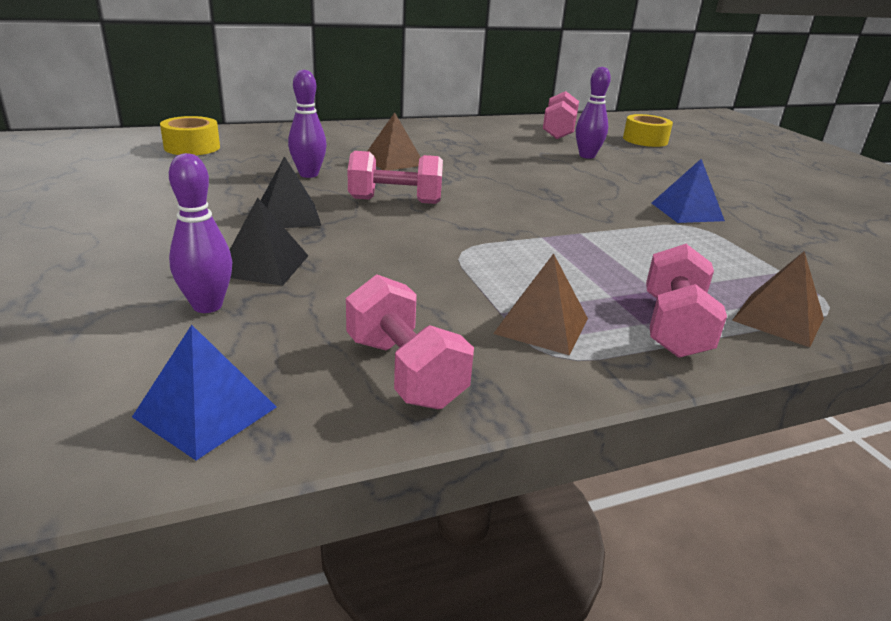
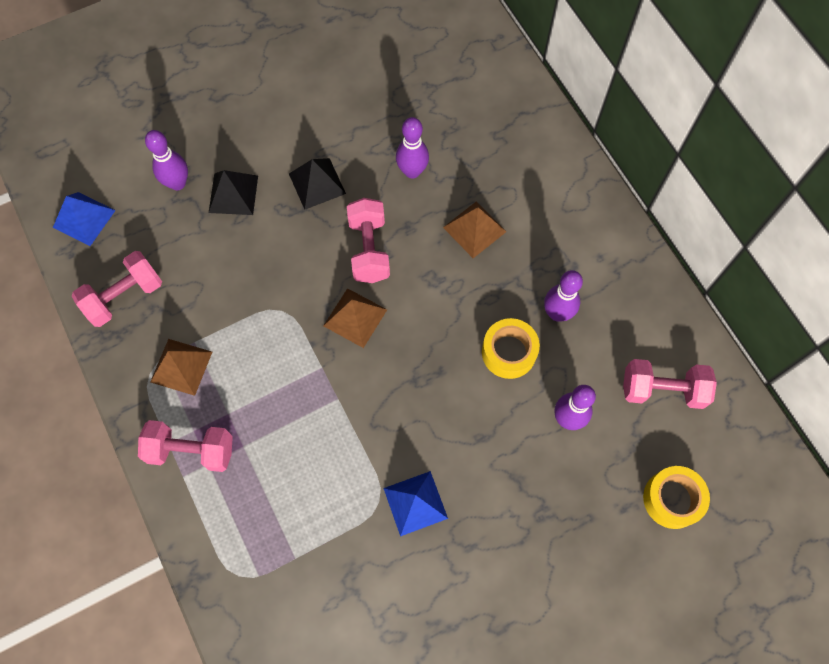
camera: 85 degrees right, 40 degrees up
yellow tape [160,116,220,155] -> yellow tape moved to [482,318,540,379]
brown pyramid [732,251,824,347] -> brown pyramid moved to [323,288,387,348]
none -> purple bowling pin [544,270,583,322]

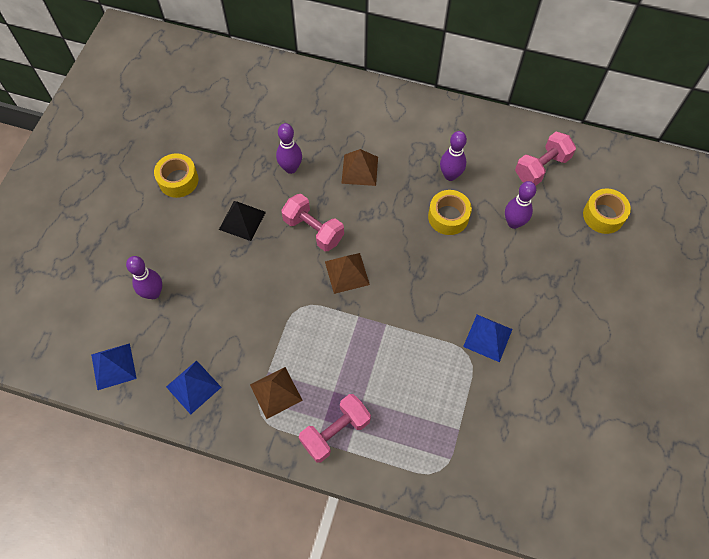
camera: 45 degrees left, 5 degrees down
pink dumbbell [71,251,162,327] -> blue pyramid [166,360,222,414]
black pyramid [209,170,258,215] -> none
none -> yellow tape [154,153,198,198]

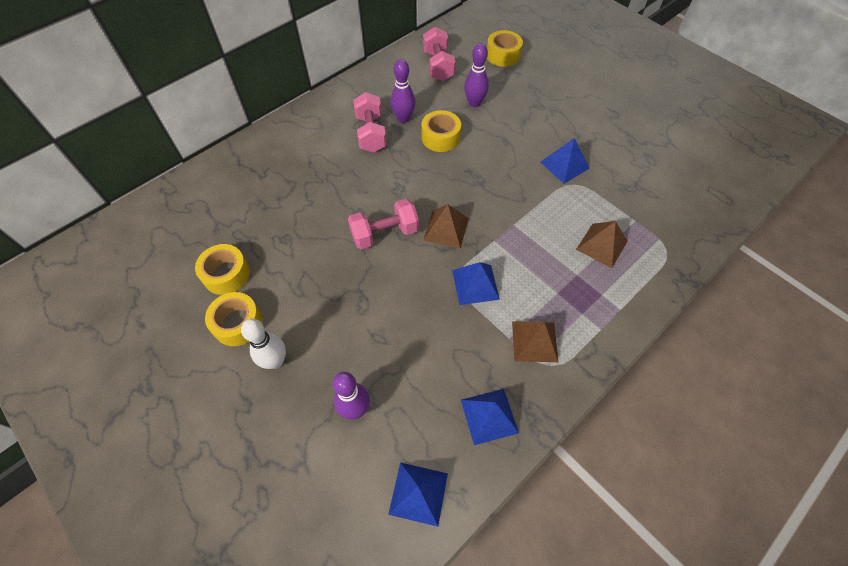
camera: 60 degrees left, 5 degrees down
black pyramid [219,201,266,241] -> none
purple bowling pin [276,123,302,174] -> none
pink dumbbell [299,394,371,463] -> pink dumbbell moved to [353,92,387,153]
brown pyramid [341,149,378,186] -> brown pyramid moved to [576,221,628,268]
none -> yellow tape [195,244,250,295]
none -> white bowling pin [241,319,286,369]
none -> blue pyramid [452,262,500,305]

